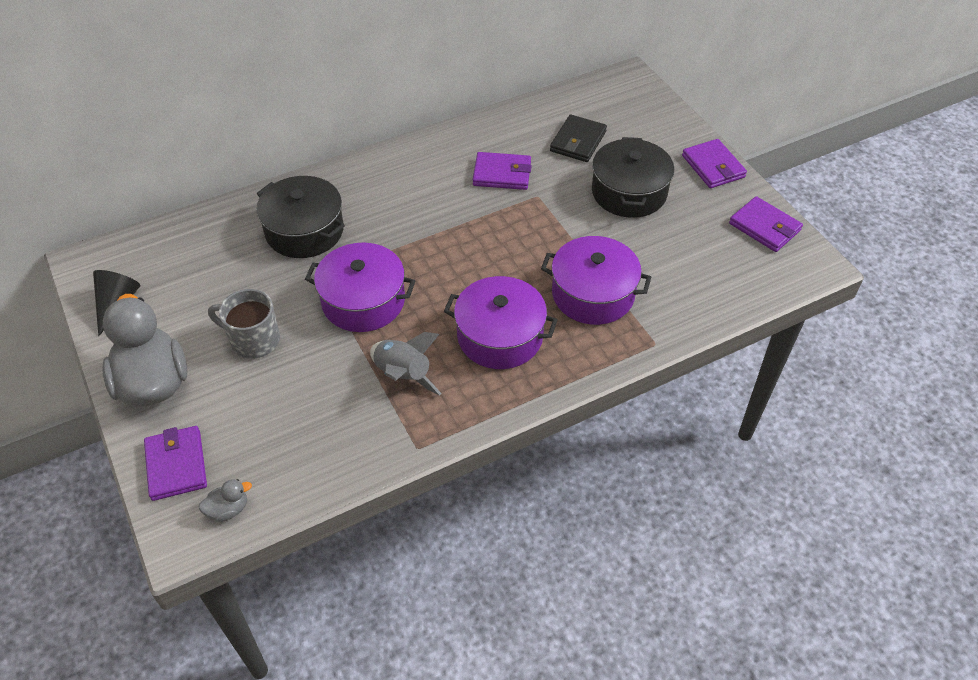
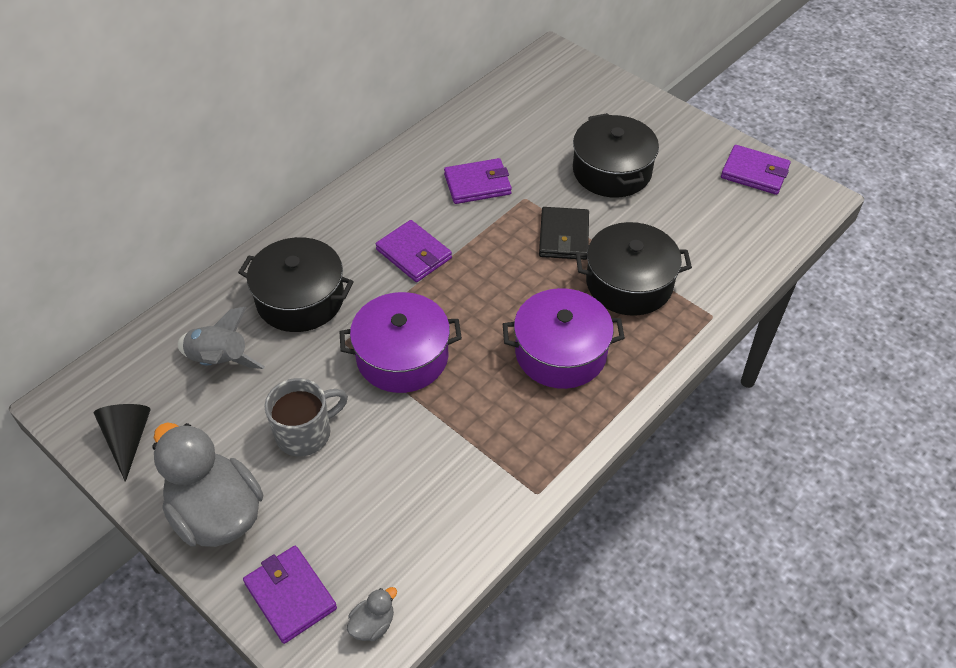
camera: 20 degrees left, 0 degrees up
grey mug [208,289,280,359] -> grey mug turned 150 degrees clockwise [264,378,348,456]
grey rocket [370,332,442,395] -> grey rocket moved to [178,307,265,369]
purple pot [541,236,651,325] -> black pot [576,222,692,316]
black wallet [550,114,607,162] -> black wallet moved to [539,207,589,260]
purple wallet [682,139,747,188] -> purple wallet moved to [376,220,452,282]

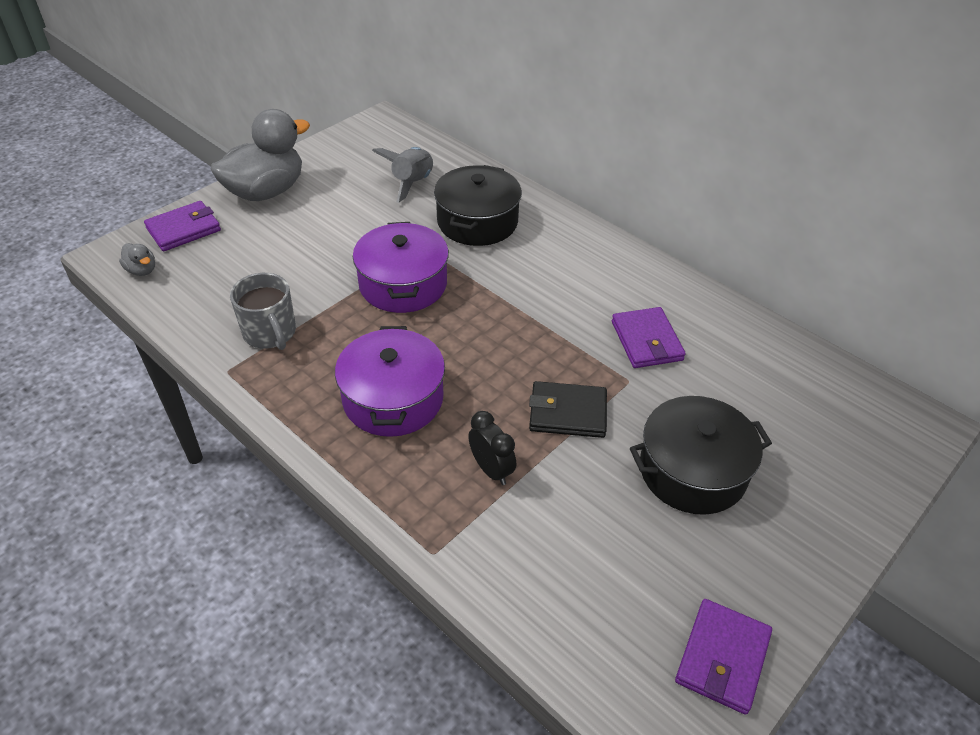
camera: 90 degrees right, 5 degrees down
black cone [94,404,150,482] -> none
grey mug [264,378,348,456] -> grey mug moved to [230,273,296,350]
purple wallet [376,220,452,282] -> none
black pot [576,222,692,316] -> black clock [468,411,516,485]

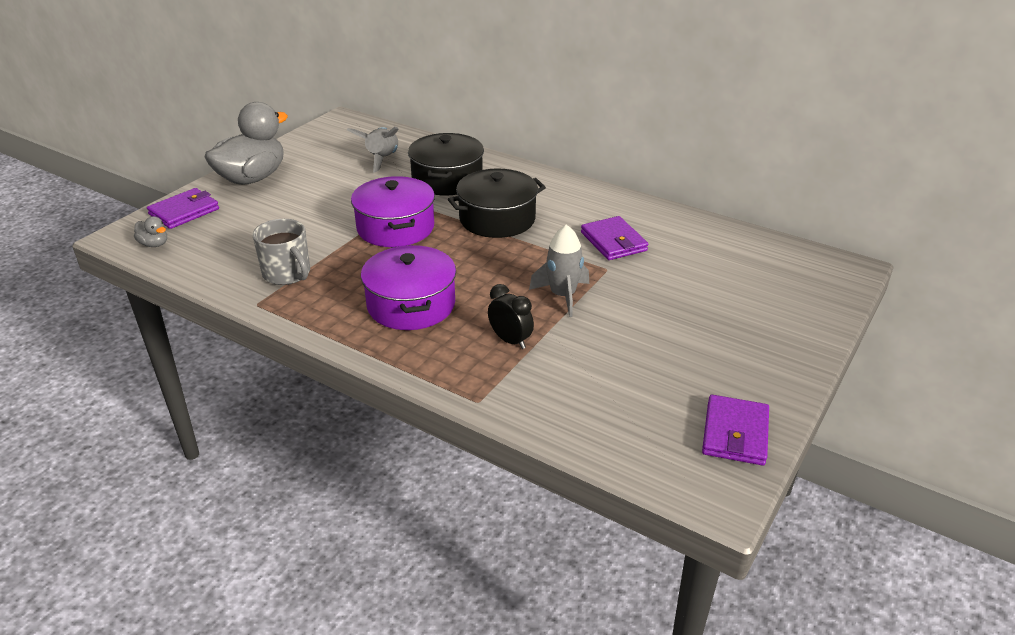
camera: 10 degrees left, 10 degrees down
black wallet [529,381,607,438] -> grey rocket [529,225,589,317]
black pot [630,396,772,515] -> black pot moved to [448,169,546,238]

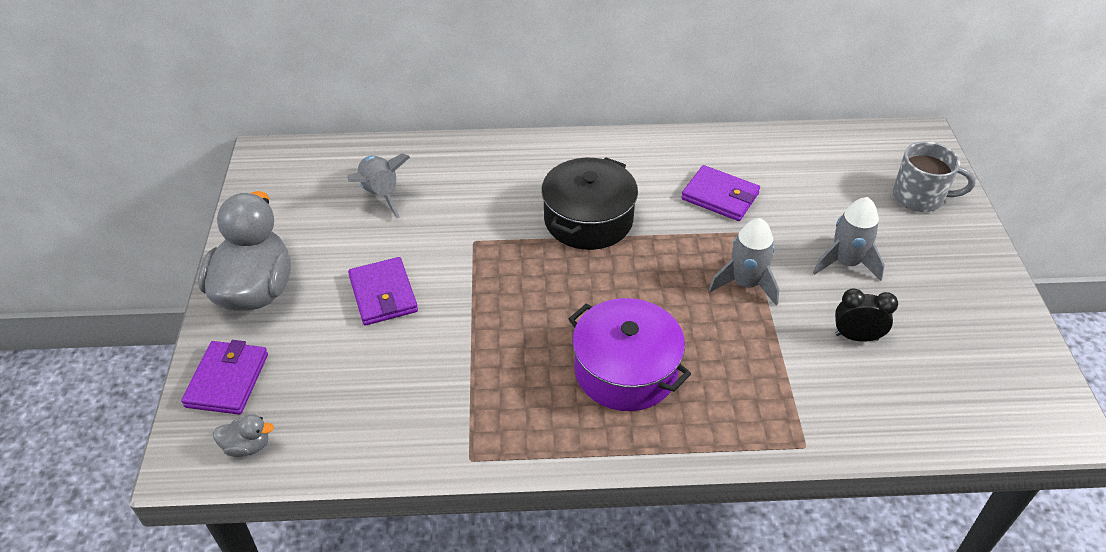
camera: 35 degrees left, 10 degrees up
grey mug [253,219,310,285] -> grey mug moved to [893,141,976,212]
purple pot [351,176,435,247] -> none
black pot [408,133,484,195] -> none
black clock [488,284,534,349] -> black clock moved to [835,288,898,342]
purple wallet [702,395,769,466] -> purple wallet moved to [348,257,418,325]
none -> grey rocket [813,197,885,281]

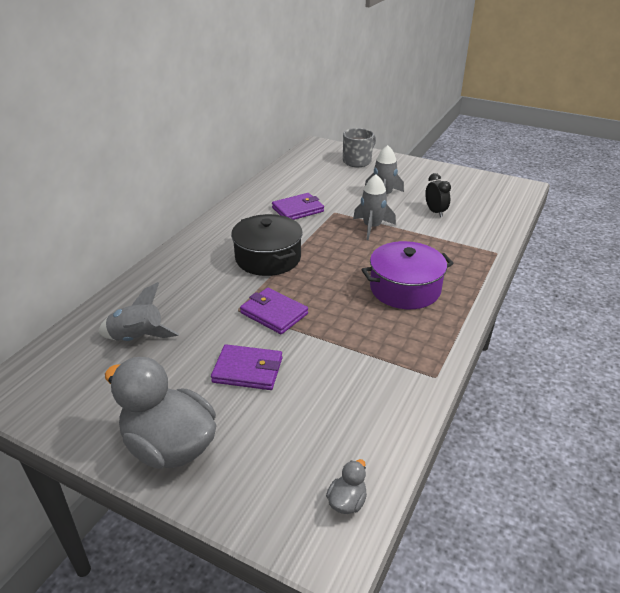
camera: 60 degrees left, 10 degrees down
purple wallet [181,340,268,415] -> purple wallet moved to [240,288,308,334]
black clock [835,288,898,342] -> black clock turned 120 degrees clockwise [425,173,451,217]

